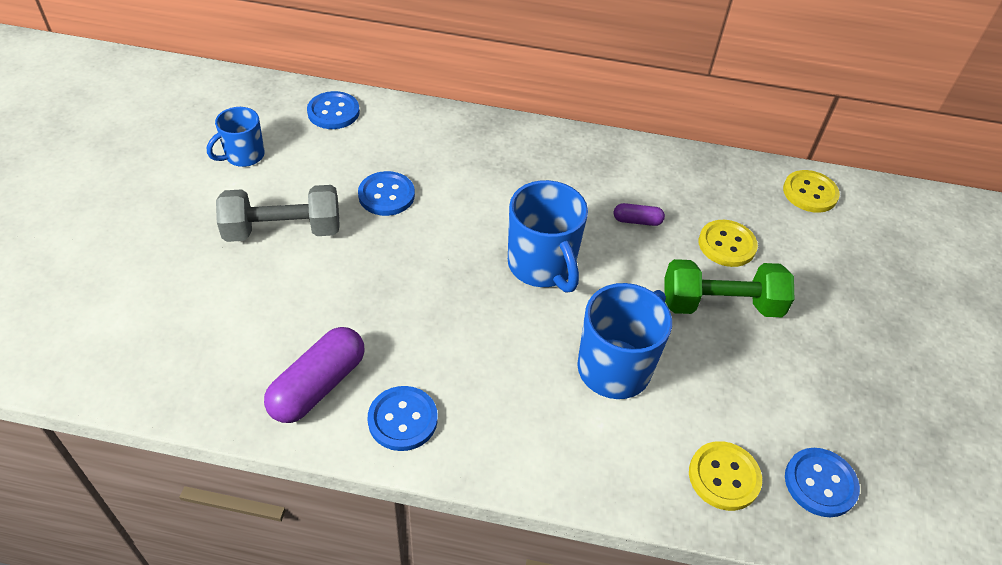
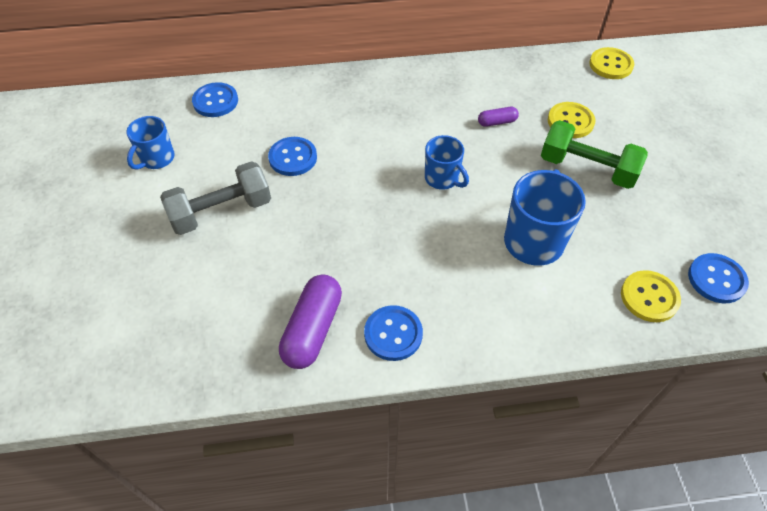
camera: 15 degrees left, 5 degrees up
blue mug [508,180,588,293] -> blue mug [425,135,469,190], size x0.61
green dumbbell [664,259,794,317] -> green dumbbell turned 45 degrees clockwise [541,120,648,189]

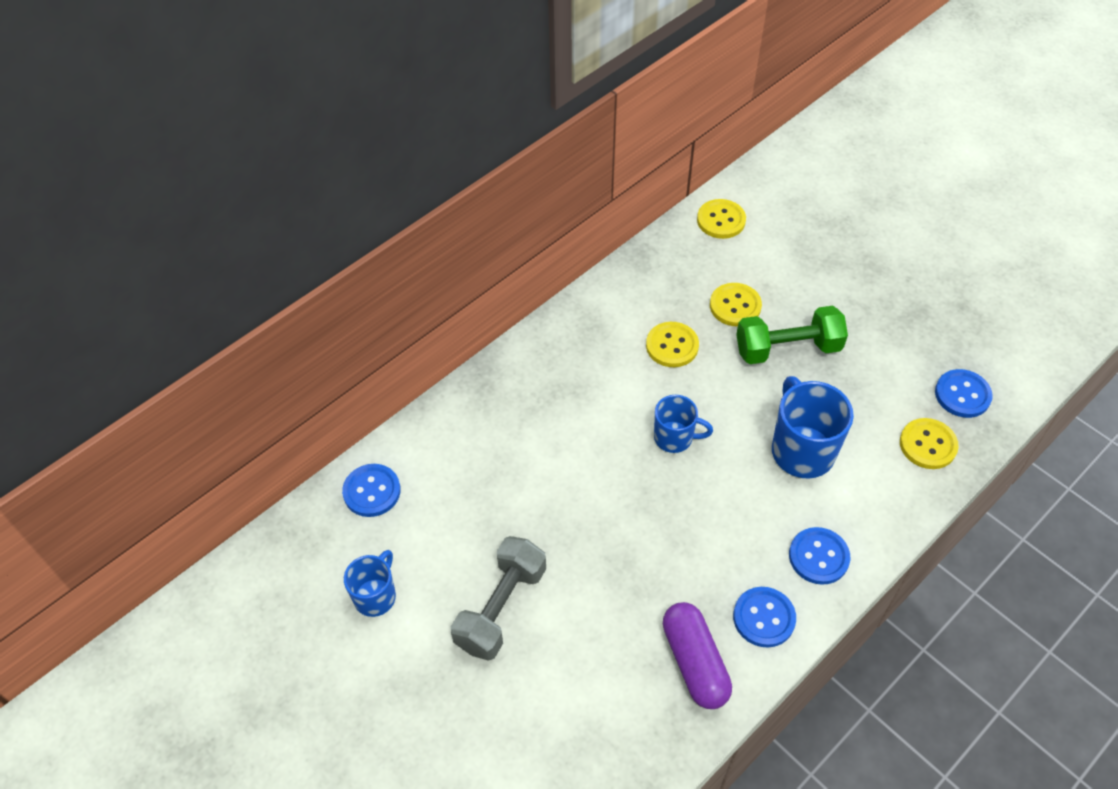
camera: 35 degrees left, 0 degrees up
blue mug [126,116,175,170] -> blue mug turned 150 degrees counterclockwise [344,550,396,617]
blue button [268,137,317,176] -> blue button moved to [789,527,850,585]
purple capsule [478,107,519,127] -> yellow button [646,322,699,367]

